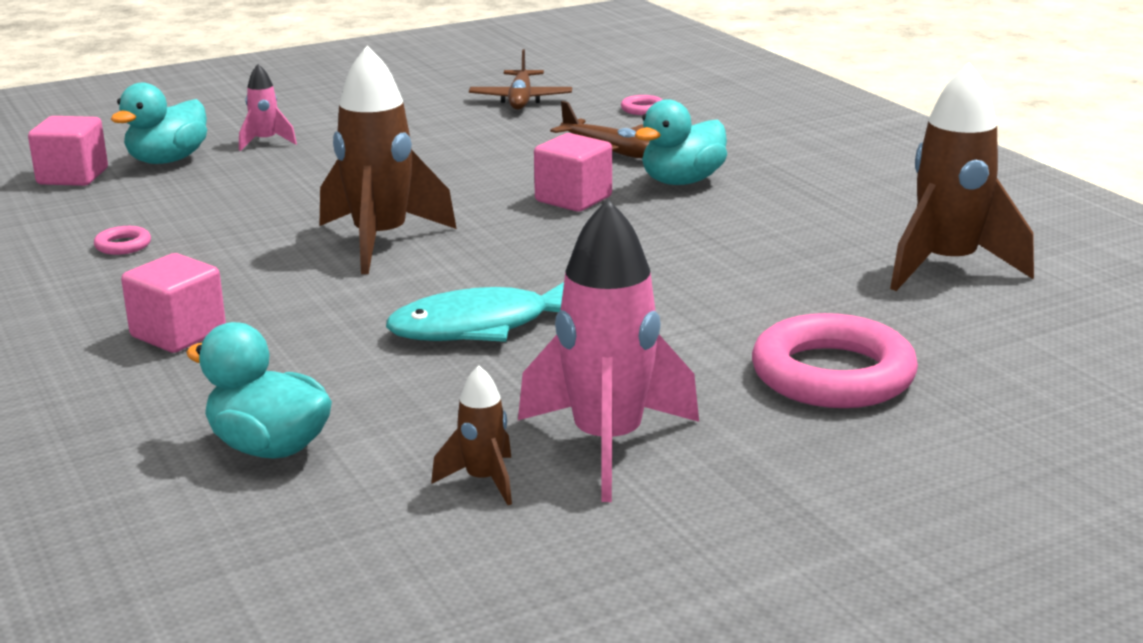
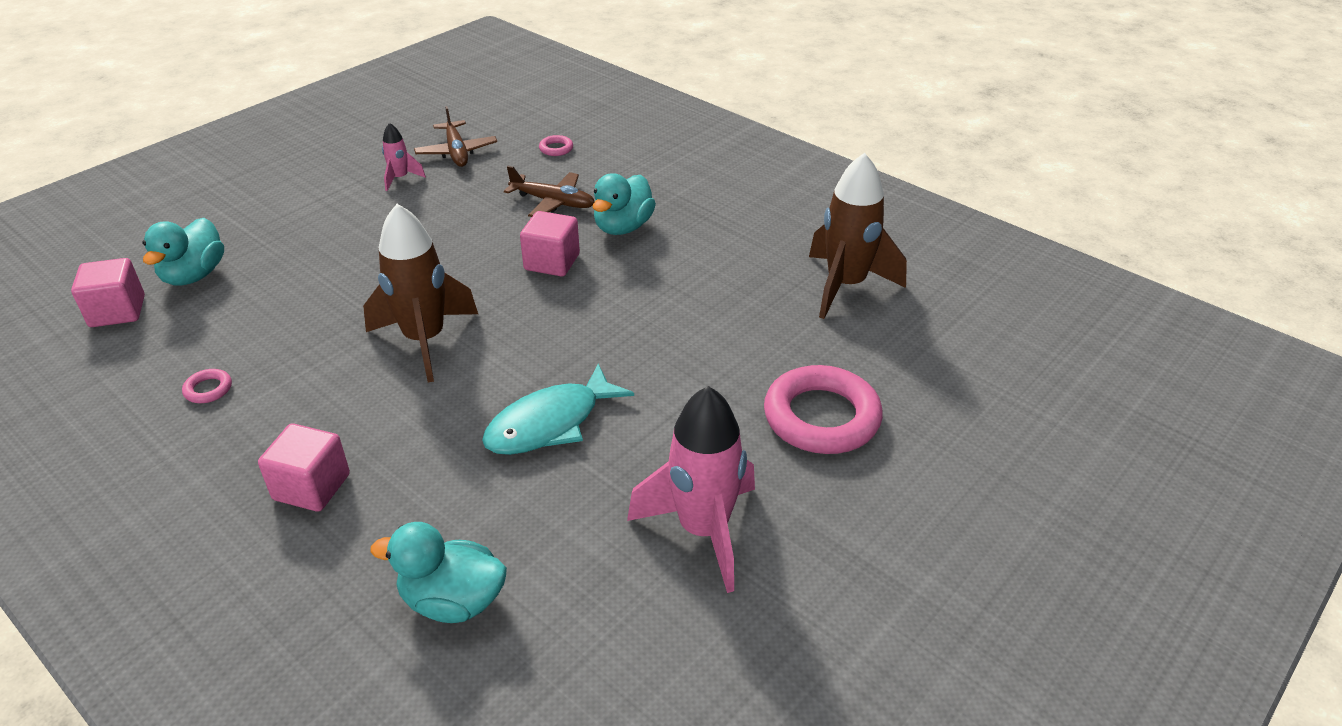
camera: 20 degrees left, 15 degrees up
pink rocket [239,64,297,151] -> pink rocket moved to [382,123,426,191]
brown rocket [431,365,512,505] -> none

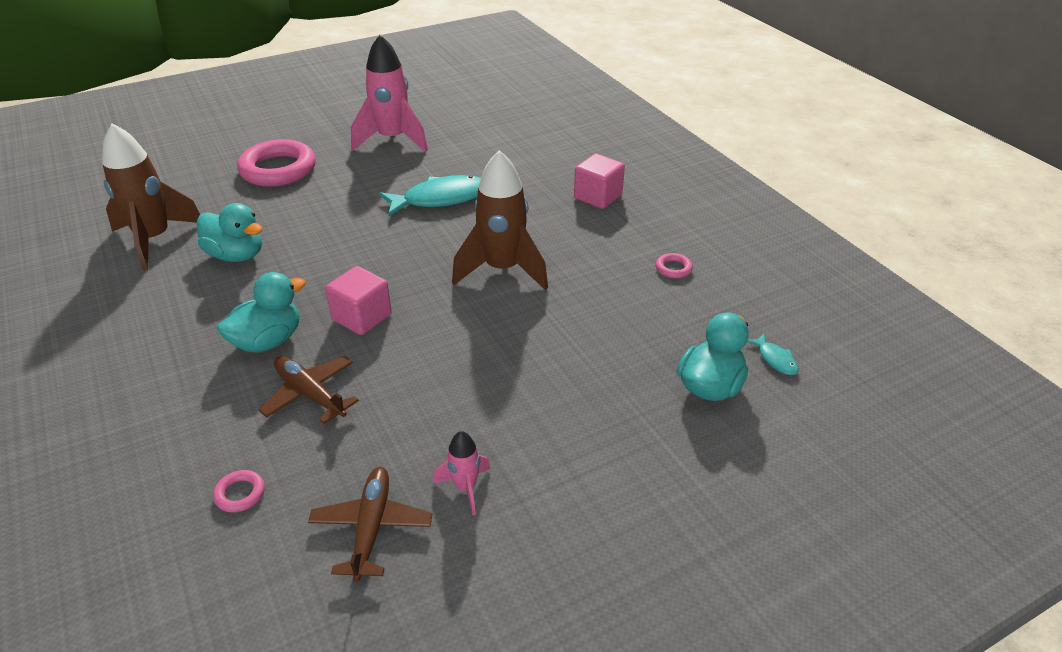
camera: 160 degrees left, 0 degrees up
pink cube [71,258,145,327] -> turquoise fish [747,334,799,375]
turquoise duck [370,522,507,623] -> turquoise duck moved to [197,203,263,262]

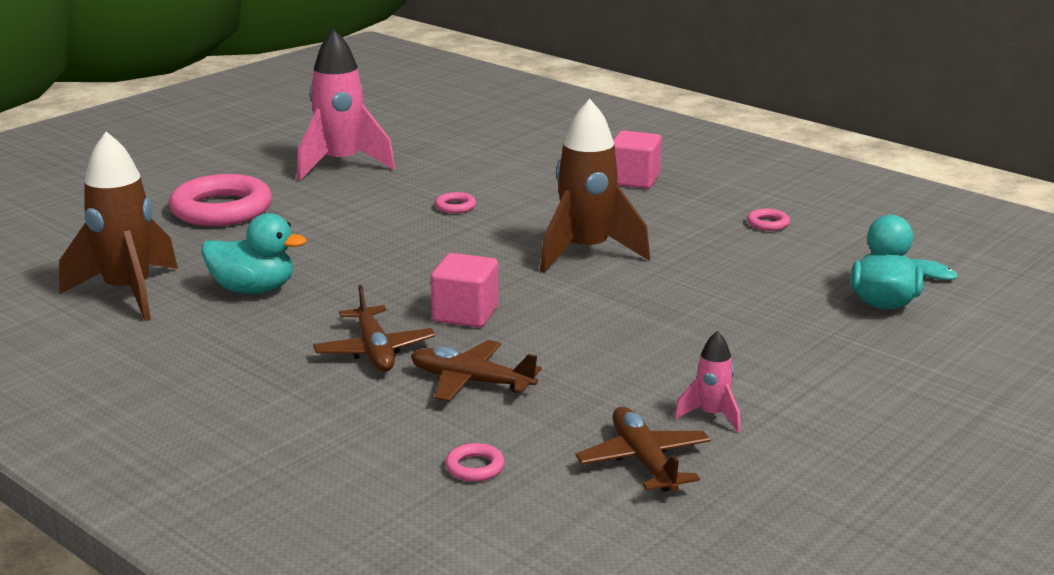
camera: 20 degrees left, 15 degrees down
turquoise duck [217,272,306,353] -> brown plane [313,285,435,371]
turquoise fish [379,175,481,217] -> pink ring [435,192,476,213]

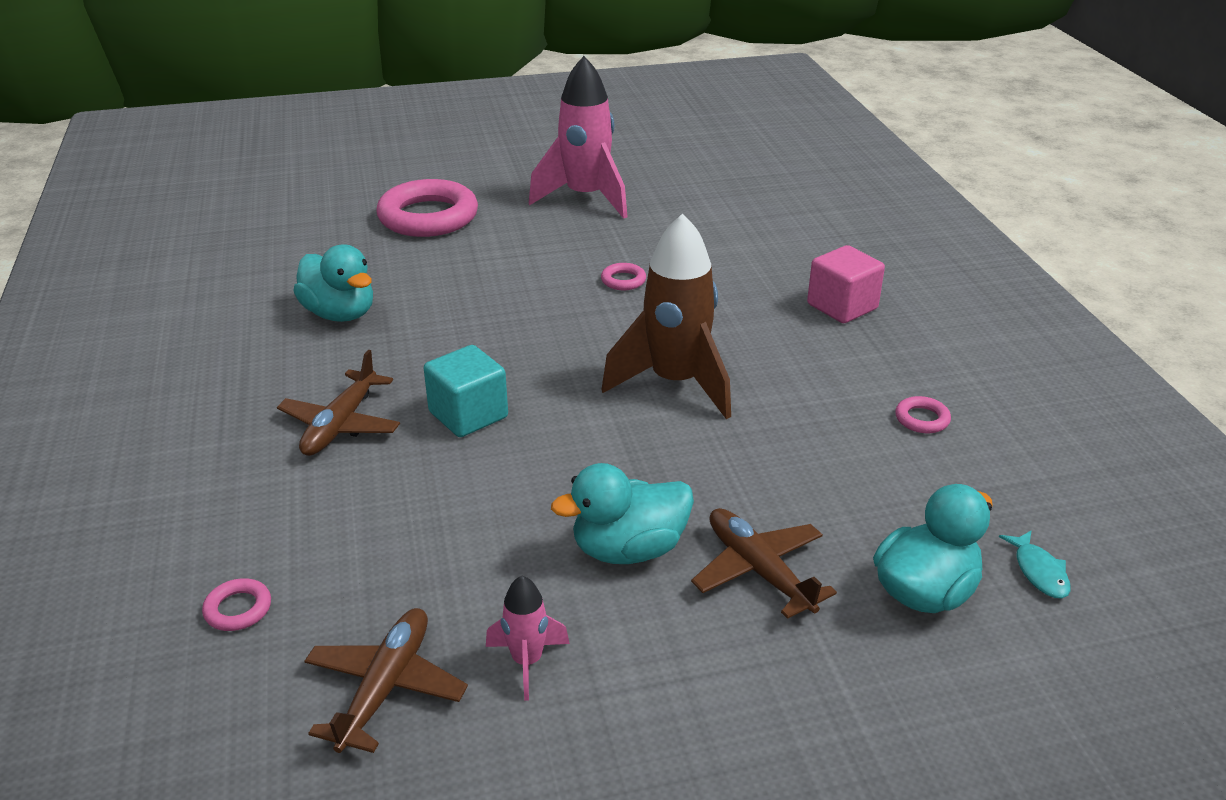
camera: 35 degrees right, 10 degrees up
brown rocket [59,132,178,321] -> none
brown plane [411,340,541,402] -> brown plane moved to [691,508,837,619]
pink cube [431,253,499,328] -> turquoise cube [424,345,508,437]
none -> turquoise duck [551,463,694,564]

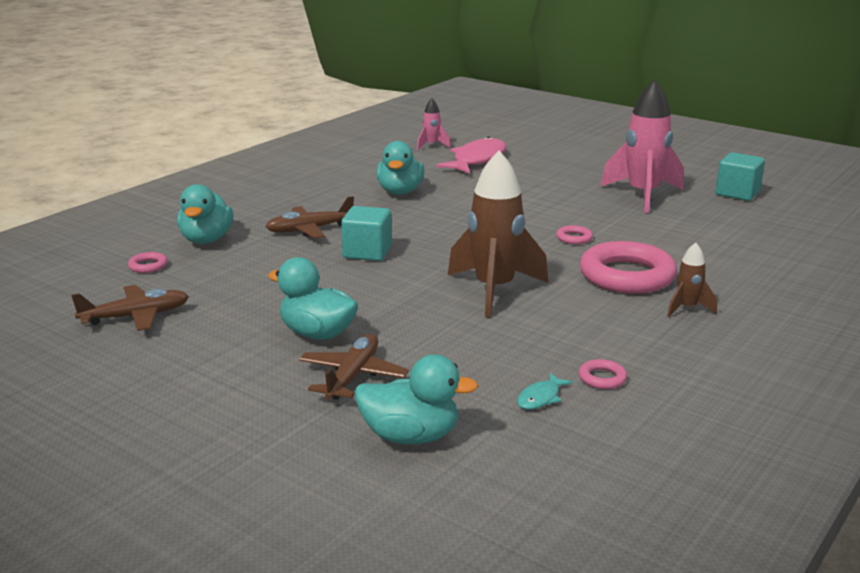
camera: 50 degrees right, 10 degrees down
pink ring [376,179,478,237] -> pink ring moved to [580,241,677,294]
pink rocket [486,575,570,701] -> pink rocket moved to [417,98,451,150]
pink cube [807,245,885,323] -> brown rocket [667,243,717,317]
turquoise fish [999,530,1071,598] -> turquoise fish moved to [517,373,573,409]
none -> turquoise duck [177,184,234,244]
none -> pink fish [436,136,507,174]
none -> turquoise cube [716,152,765,201]

